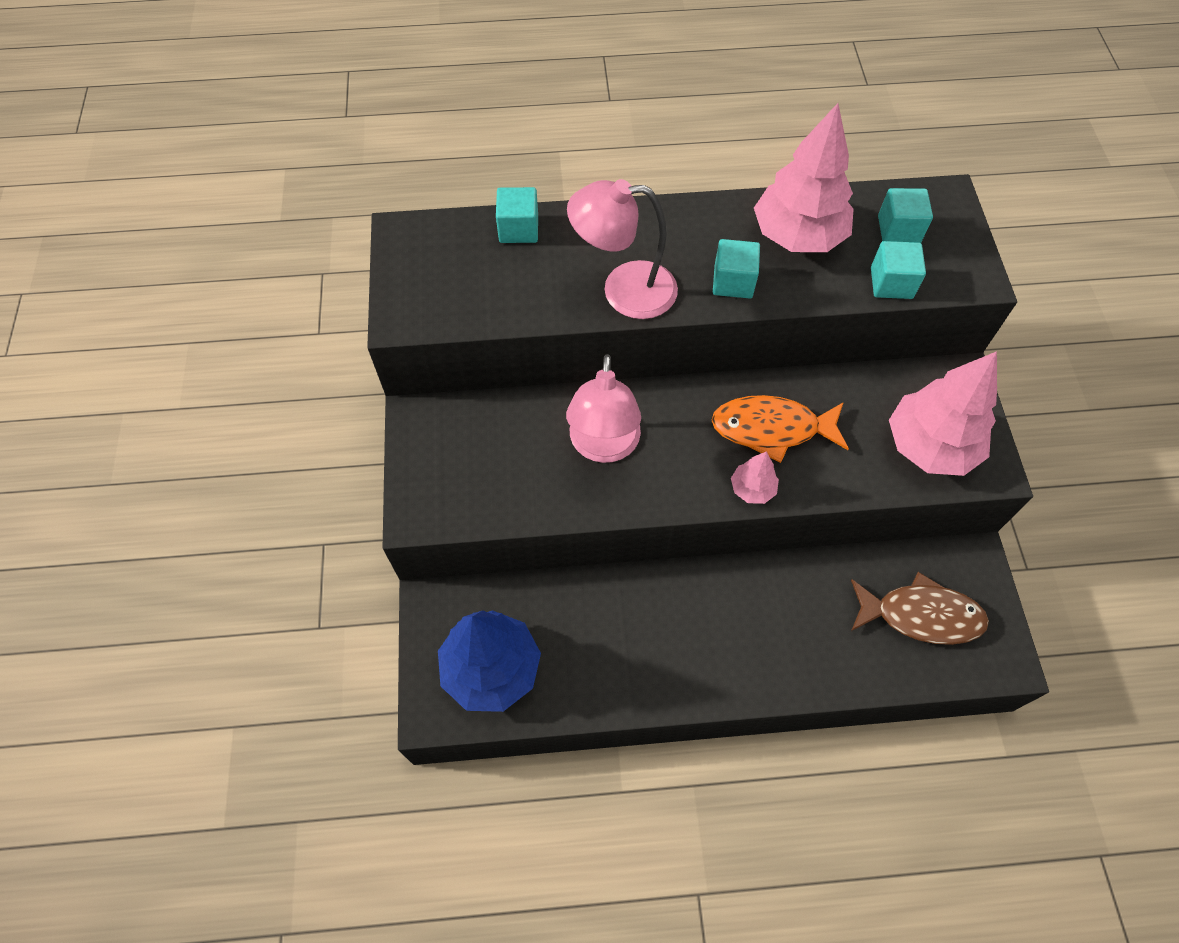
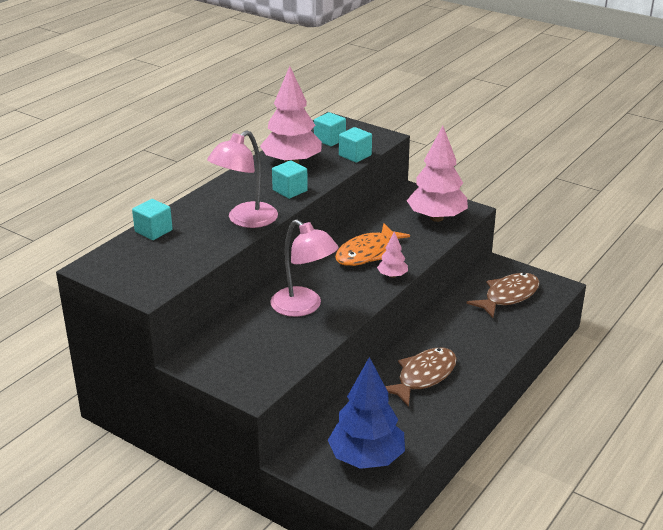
camera: 50 degrees left, 30 degrees down
none -> brown fish [385,348,457,407]

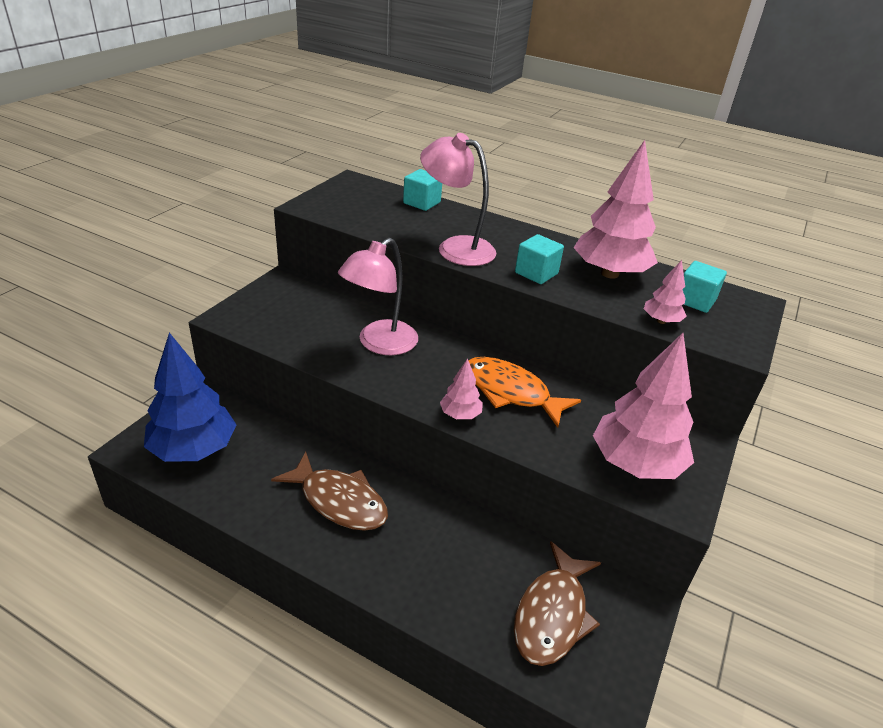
camera: 80 degrees right, 5 degrees up
turquoise cube [339,127,372,163] -> pink tree [644,260,686,324]
brown fish [466,273,540,318] -> brown fish turned 75 degrees clockwise [514,541,601,666]

